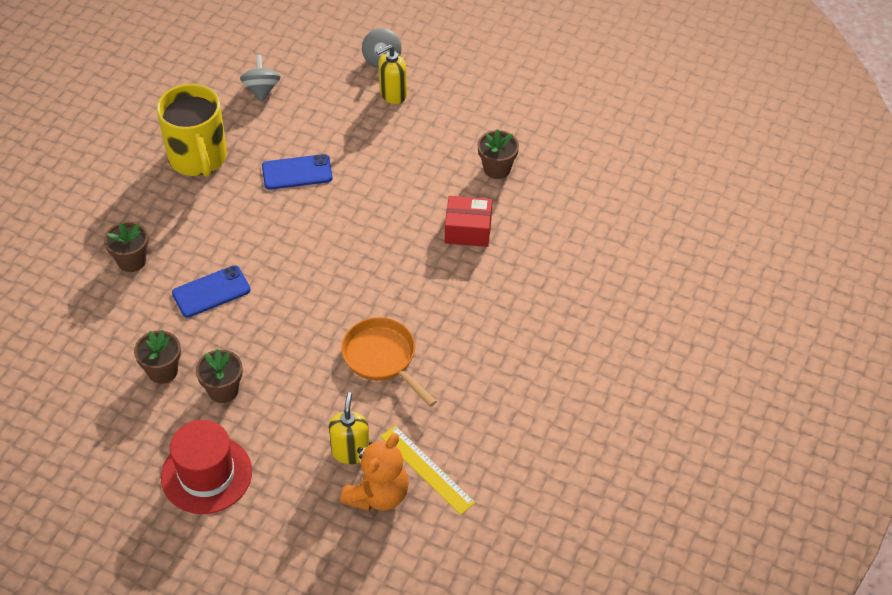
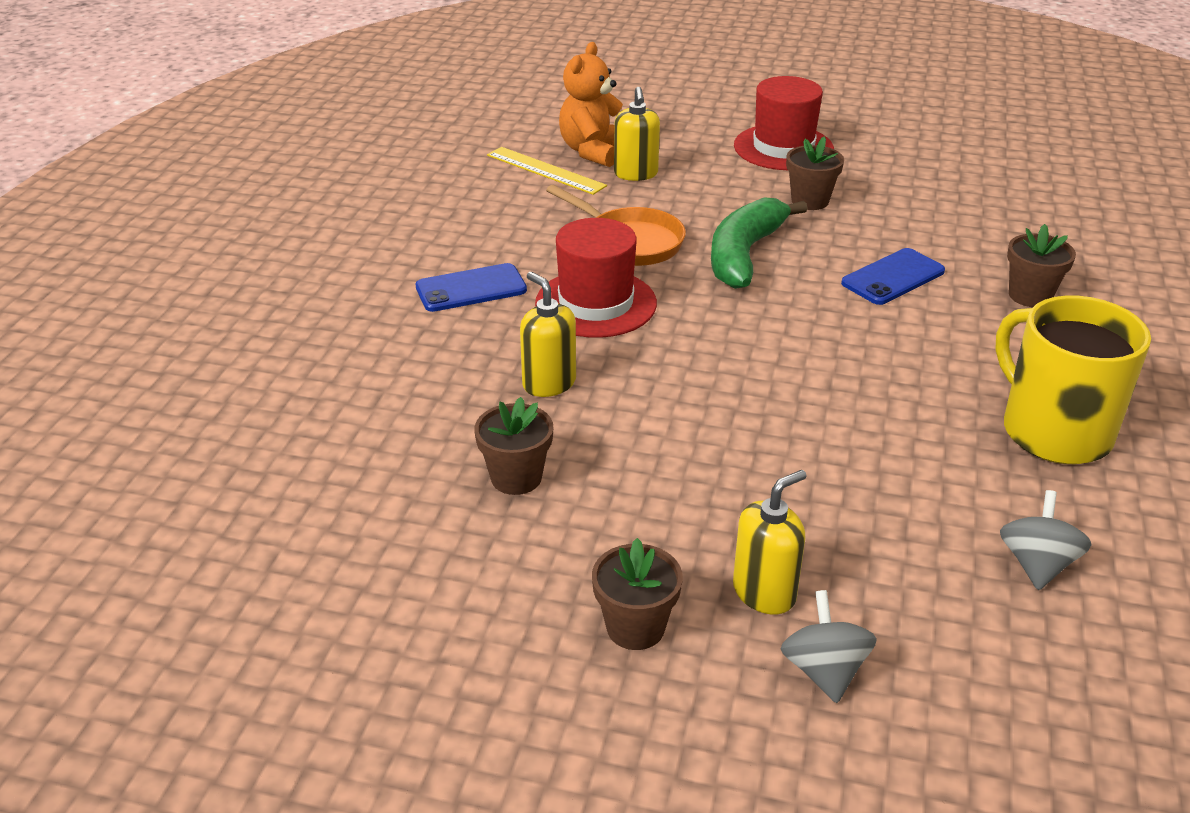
camera: 170 degrees right, 15 degrees down
brown flower pot [134,330,181,384] -> brown flower pot moved to [592,538,683,650]
grey spinning top [240,55,281,102] -> grey spinning top turned 150 degrees counterclockwise [1000,490,1092,590]
blue phone [262,154,333,190] -> blue phone moved to [415,263,527,312]
red box [445,196,492,247] -> yellow soap dispenser [520,272,576,397]
none -> red hat [535,218,657,338]
none -> green banana [711,198,807,289]

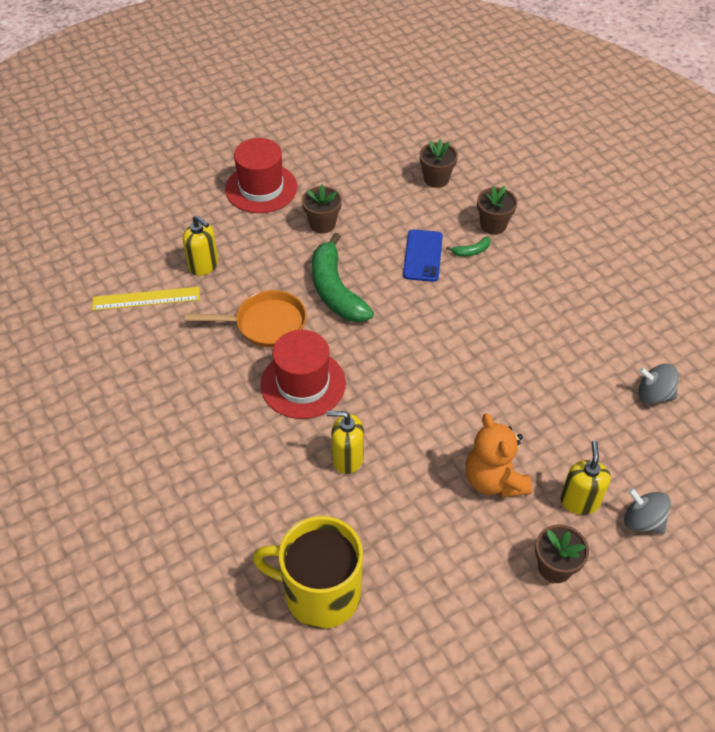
camera: 45 degrees left, 15 degrees up
blue phone [415,263,527,312] -> none
brown flower pot [474,397,553,495] -> brown flower pot moved to [420,139,458,188]
orange teddy bear [559,42,623,167] -> orange teddy bear moved to [466,414,532,498]
yellow mug [995,295,1151,464] -> yellow mug moved to [253,516,363,629]
grey spinning top [1000,490,1092,590] -> grey spinning top turned 45 degrees counterclockwise [638,364,679,404]
none -> green banana [446,237,491,257]

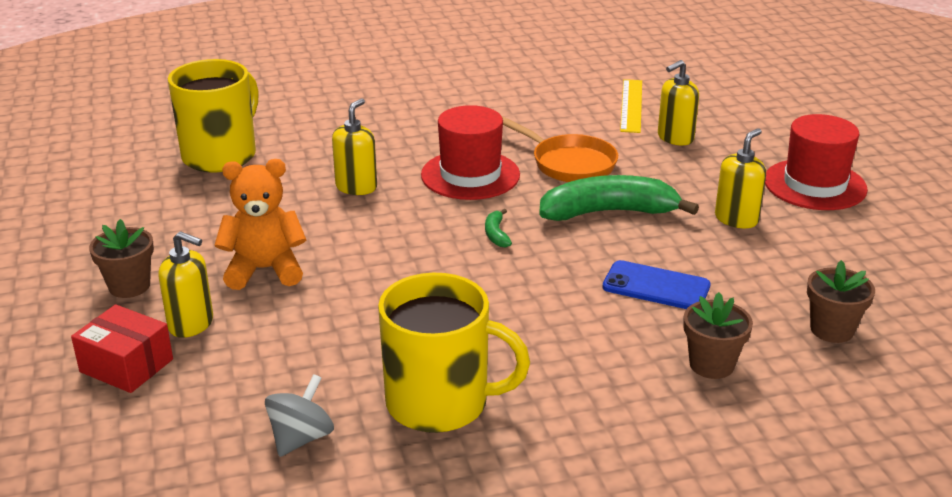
camera: 105 degrees right, 20 degrees down
orange pan [185,290,306,347] -> orange pan turned 60 degrees counterclockwise [502,116,618,182]
brown flower pot [302,184,342,234] -> yellow soap dispenser [715,128,766,228]
green banana [446,237,491,257] -> green banana moved to [485,209,512,248]
grey spinning top [624,488,671,534] -> red box [71,304,173,393]
none -> yellow mug [378,273,530,433]

